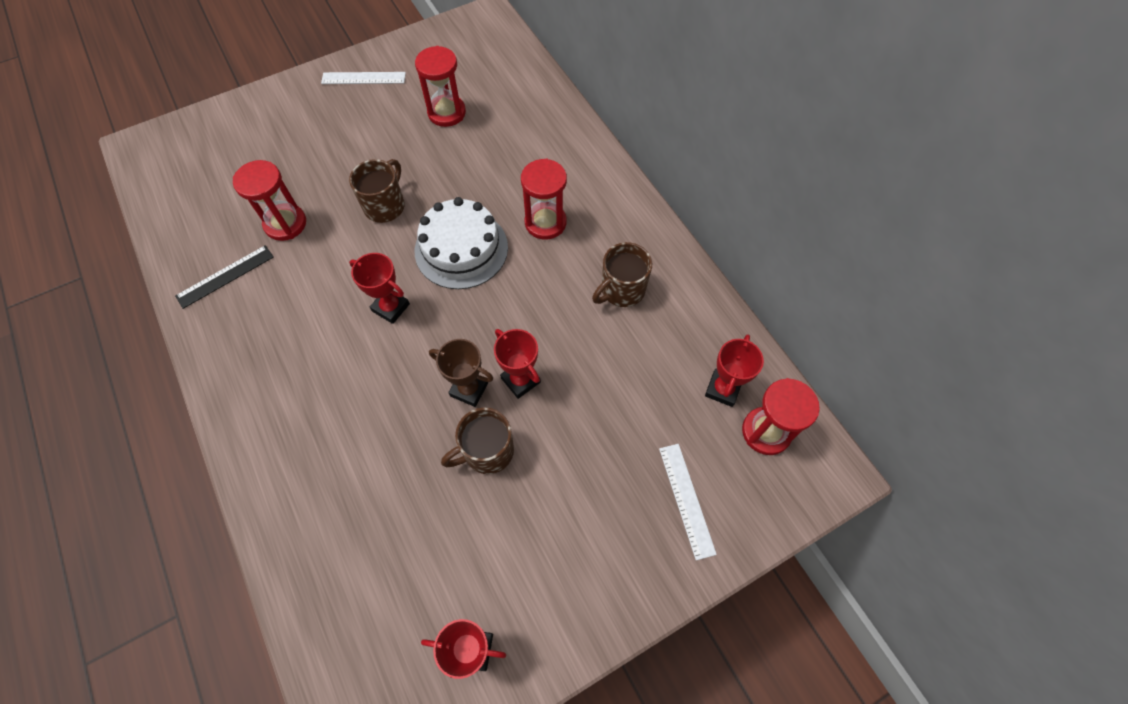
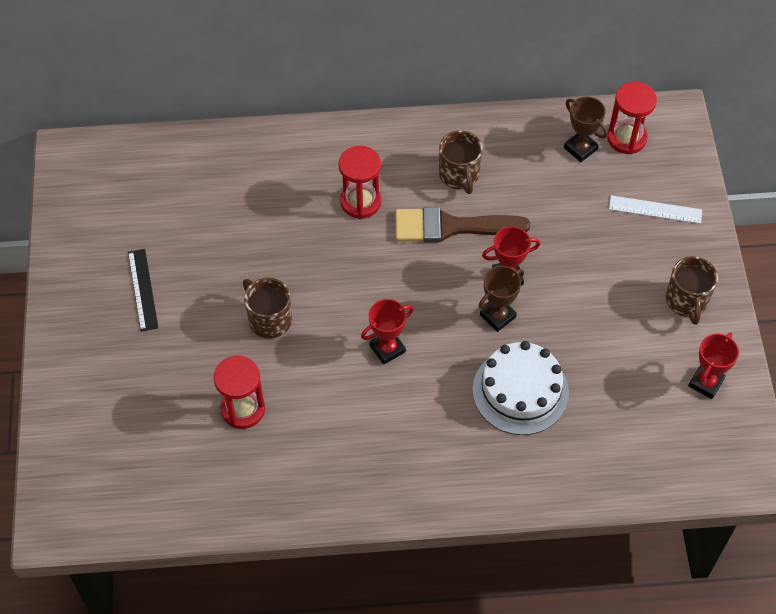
camera: 65 degrees left, 5 degrees down
black ruler [175,245,274,309] -> black ruler moved to [128,249,158,332]
white ruler [321,72,406,84] -> none
red hourglass [415,46,466,127] -> none
white cake [415,197,508,289] -> white cake moved to [472,341,569,435]
brown mug [441,408,514,474] -> brown mug moved to [666,256,718,325]
red trophy [705,334,764,407] -> brown trophy [564,96,608,162]
none -> brown brush [395,207,530,243]

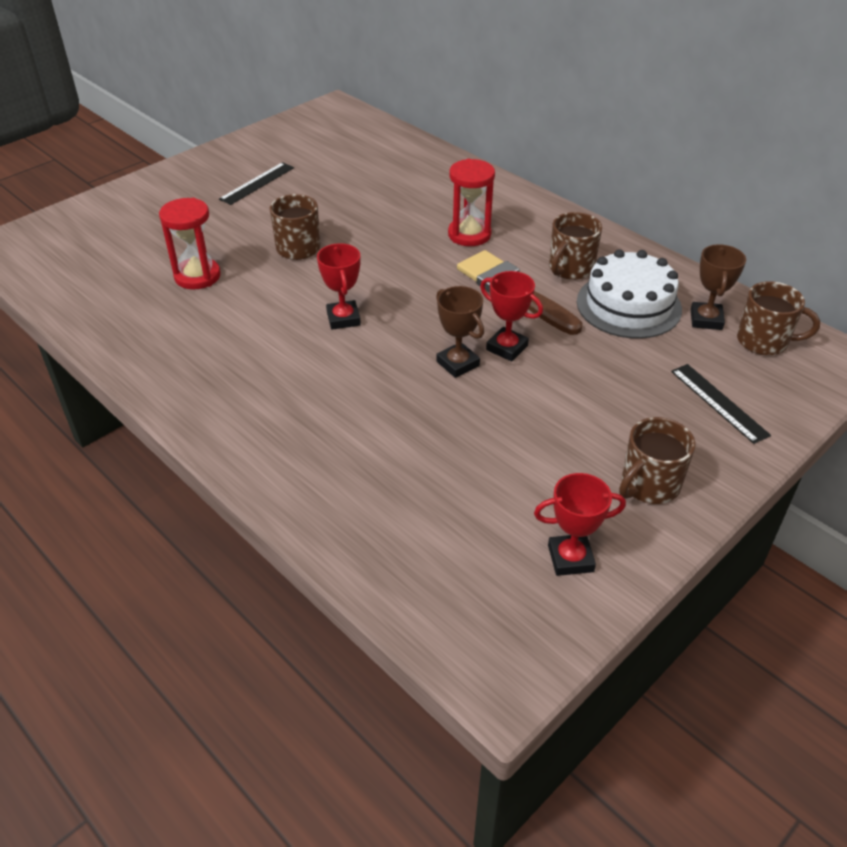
camera: 50 degrees right, 15 degrees down
red trophy [361,299,414,365] -> red trophy turned 60 degrees clockwise [317,243,361,330]
white cake [472,341,569,435] -> white cake moved to [577,249,682,339]
brown trophy [478,266,524,332] -> brown trophy turned 45 degrees clockwise [436,286,484,378]
red hourglass [607,82,657,154] -> brown mug [737,281,820,355]
white ruler [609,195,702,224] -> black ruler [671,364,771,444]

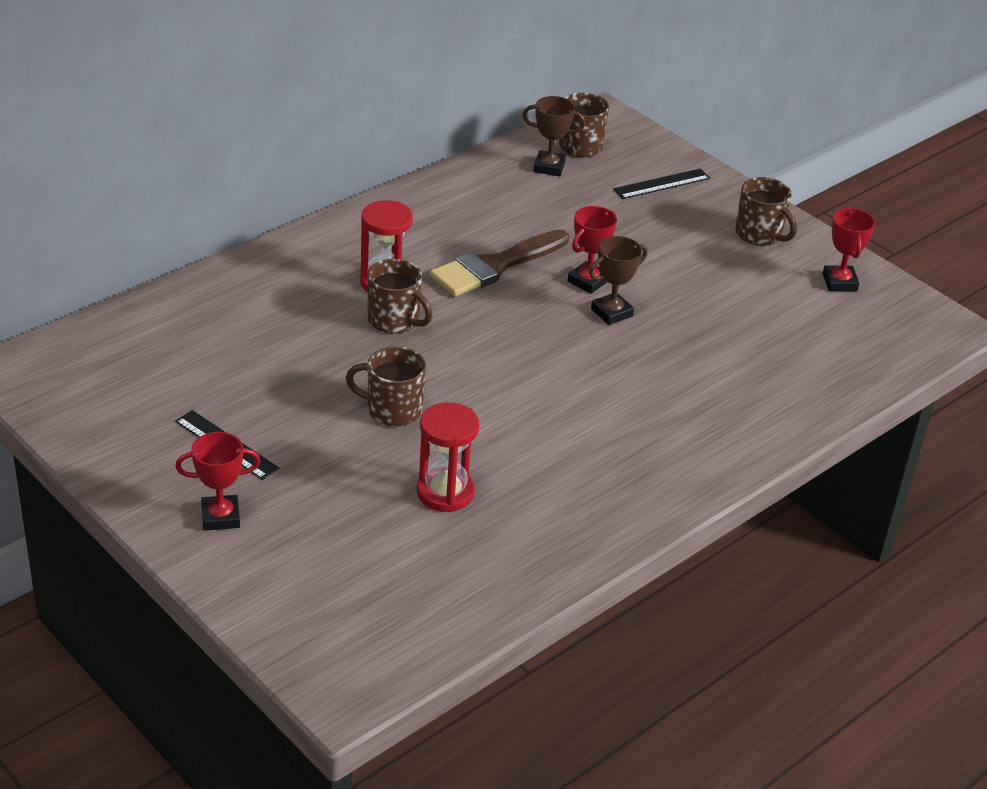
camera: 90 degrees left, 5 degrees down
red trophy [317,243,361,330] -> red trophy moved to [175,432,261,531]
brown mug [549,212,602,280] -> brown mug moved to [367,259,433,334]
white cake [577,249,682,339] -> none

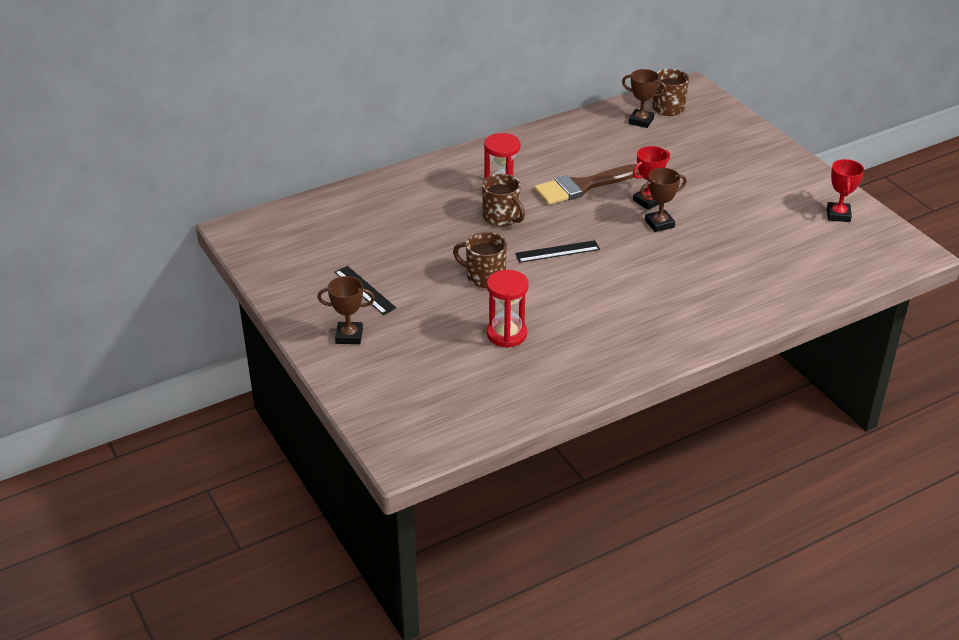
camera: 15 degrees right, 0 degrees up
red trophy [175,432,261,531] -> brown trophy [317,276,375,344]
black ruler [613,168,710,199] -> black ruler moved to [515,240,600,263]
brown mug [735,177,797,246] -> none

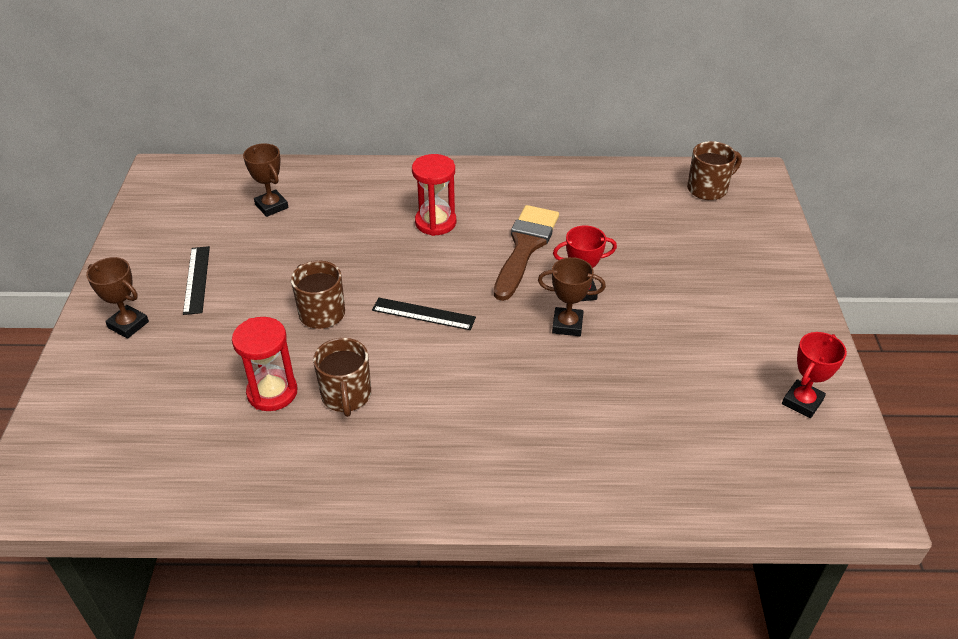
camera: 30 degrees right, 5 degrees up
brown mug [482,174,525,227] -> brown mug moved to [313,338,371,417]
brown brush [534,164,640,205] -> brown brush turned 105 degrees clockwise [494,205,559,301]
brown trophy [622,69,667,128] -> brown trophy moved to [243,143,288,217]

